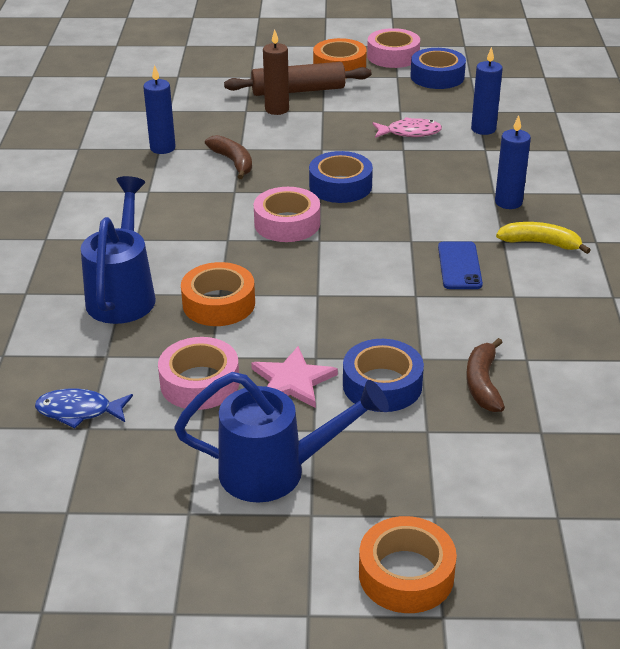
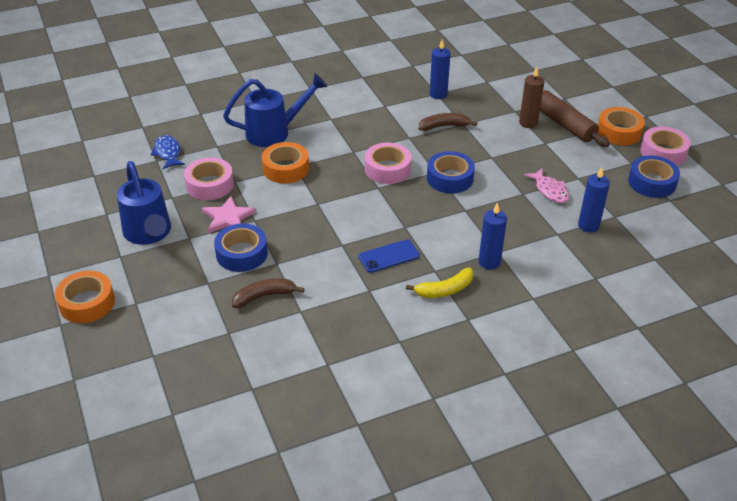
camera: 65 degrees right, 5 degrees up
brown banana [205,135,252,179] -> brown banana turned 135 degrees counterclockwise [419,113,477,131]
yellow banana [496,222,590,254] -> yellow banana turned 75 degrees clockwise [406,268,474,298]

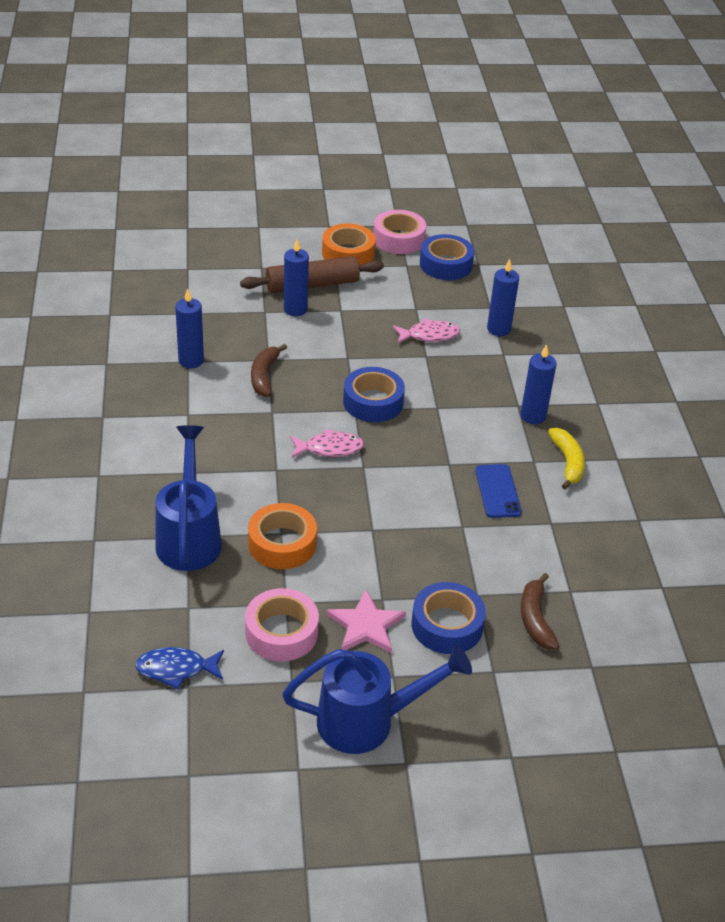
camera: 75 degrees left, 0 degrees up
orange tape [55,271,115,323] -> none
pink tape [365,142,411,184] -> pink fish [290,428,364,458]
brown candle [519,67,544,128] -> blue candle [284,239,309,316]

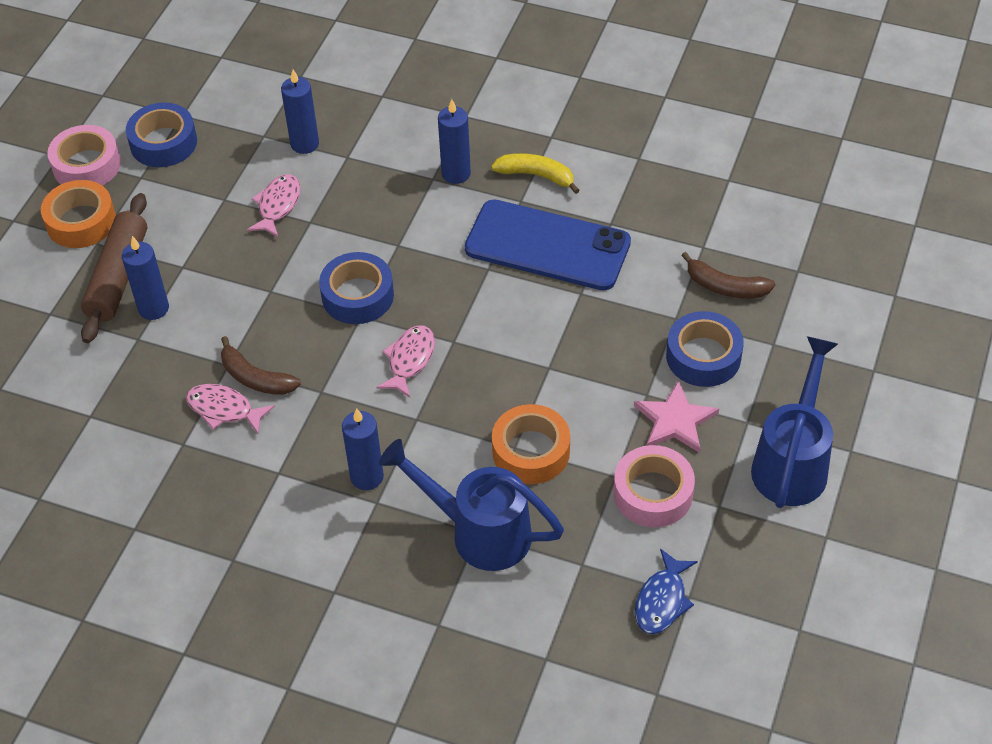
camera: 60 degrees left, 10 degrees up
blue candle [175,288,204,368] -> blue candle moved to [342,408,384,490]
blue phone [475,464,522,518] -> blue phone [465,199,631,291], size x1.97
none -> pink fish [186,384,275,434]

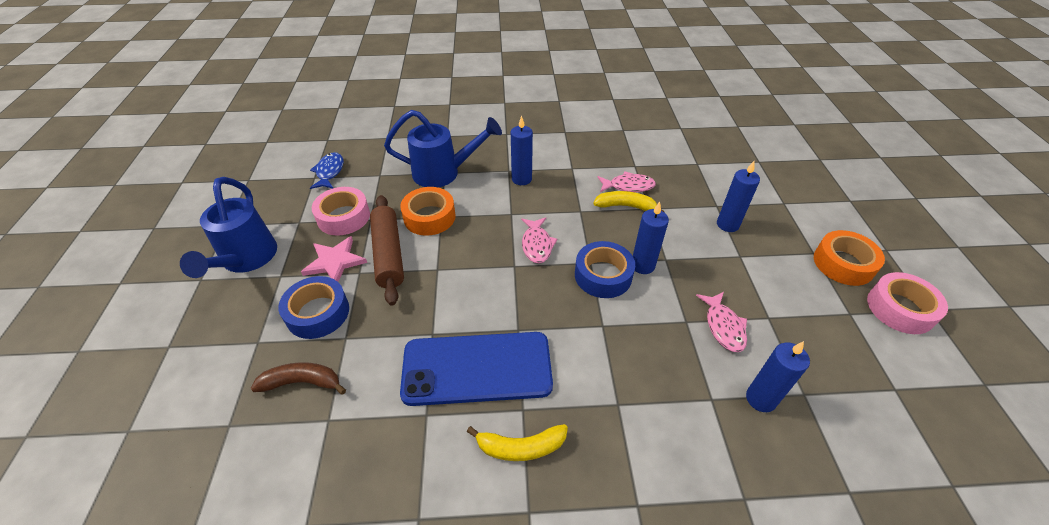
camera: 155 degrees right, 5 degrees down
brown rolling pin [81,193,147,343] -> brown rolling pin moved to [370,195,404,306]
blue tape [126,103,197,167] -> none
brown banana [221,336,301,395] -> yellow banana [593,191,664,212]
blue candle [438,99,471,184] -> blue candle moved to [633,202,669,274]

